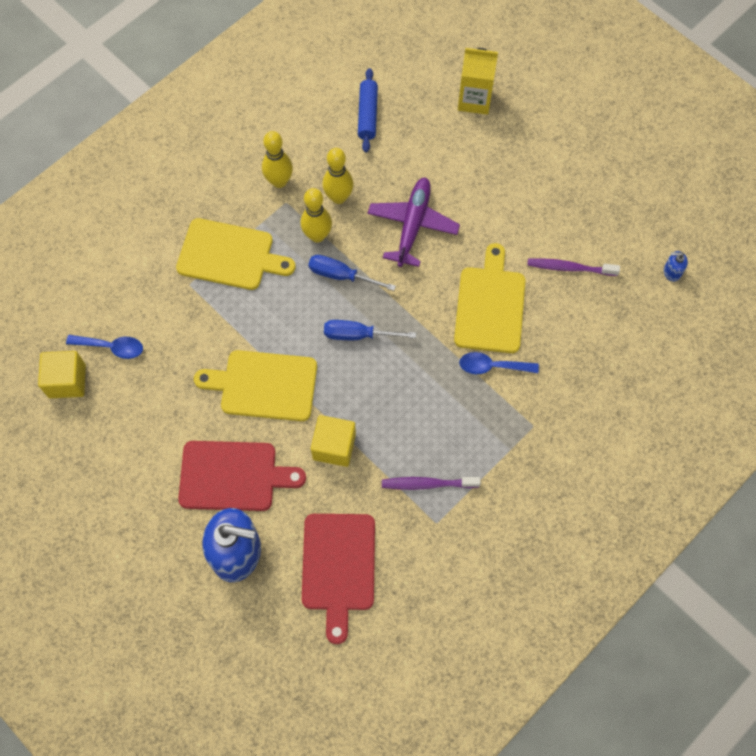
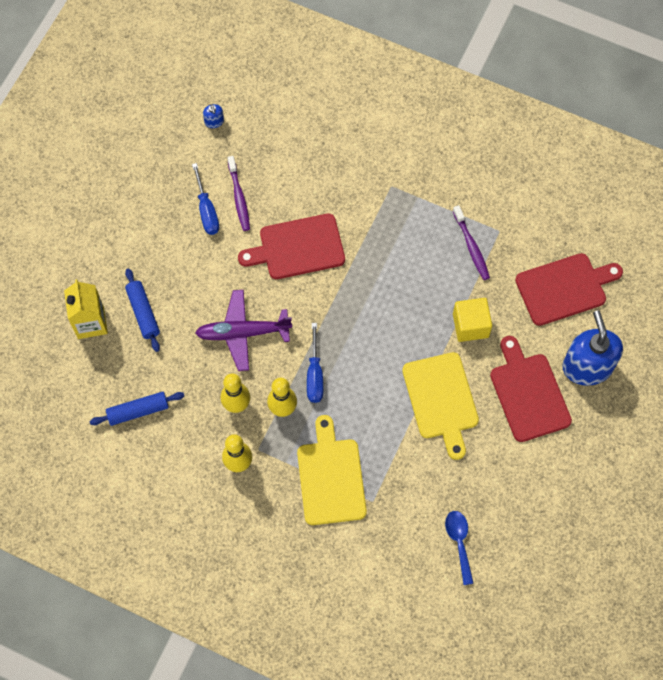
camera: 110 degrees left, 0 degrees up
yellow cube [38,351,86,398] -> none
blue screwdriver [324,320,416,340] -> blue screwdriver moved to [192,163,219,235]
yellow cutting board [454,243,525,353] -> red cutting board [238,214,345,279]
blue spoon [459,352,539,374] -> none
none -> blue rolling pin [125,268,160,352]

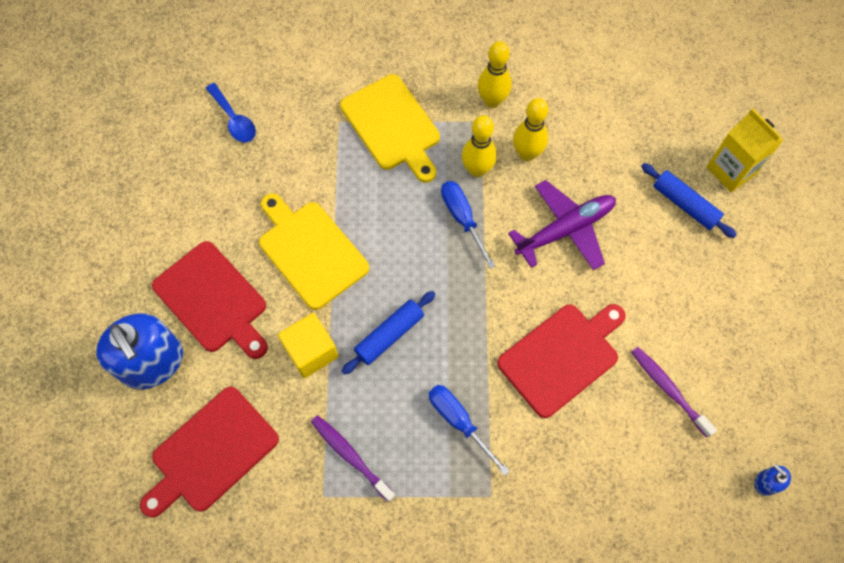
camera: 155 degrees right, 0 degrees up
blue rolling pin [89,392,184,426] -> blue rolling pin moved to [342,291,435,375]
blue screwdriver [192,163,219,235] -> blue screwdriver moved to [428,385,510,476]

